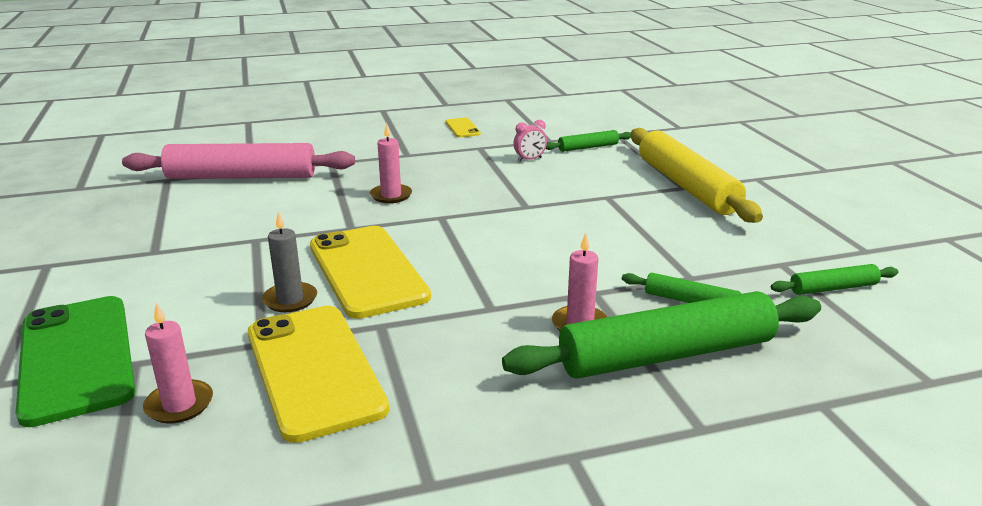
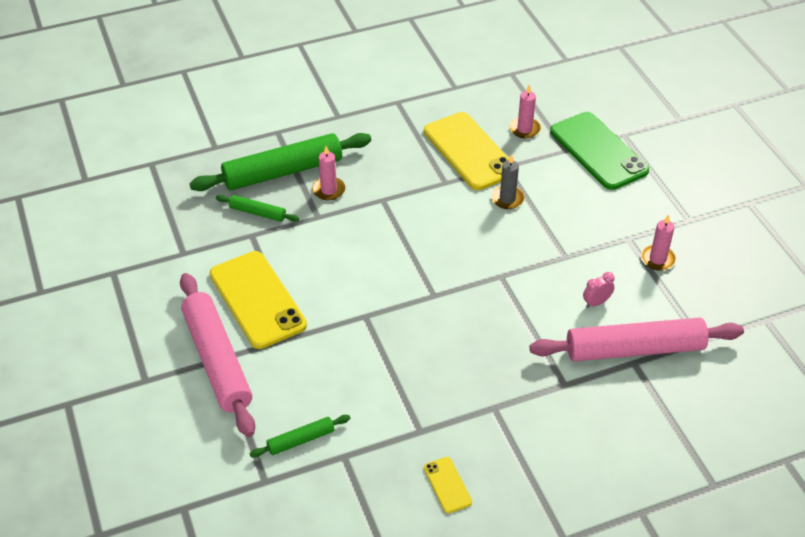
camera: 175 degrees right, 20 degrees up
yellow phone [310,226,431,319] -> yellow phone moved to [209,251,307,349]
pink candle [370,123,412,203] -> pink candle moved to [641,214,676,271]
pink clock [513,120,547,162] -> pink clock moved to [583,272,614,308]
yellow rolling pin [631,128,763,223] -> pink rolling pin [180,273,255,437]
green rolling pin [771,264,899,295] -> none

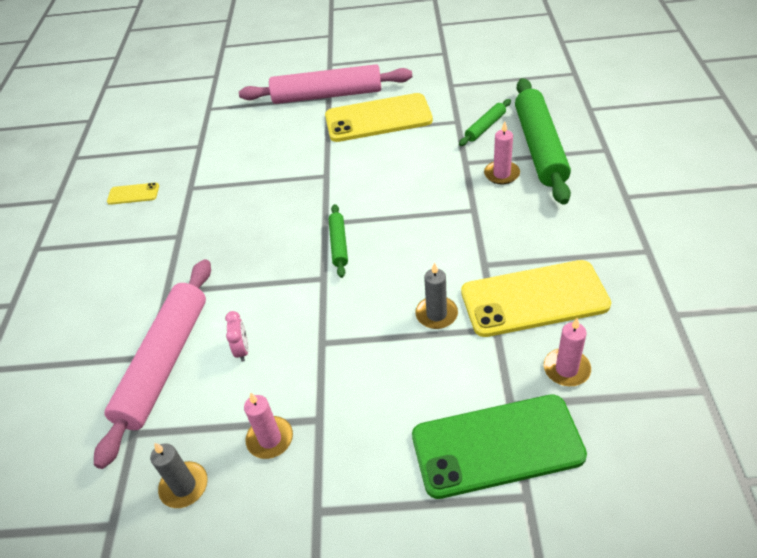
camera: 115 degrees right, 0 degrees up
green rolling pin [250,415,350,458] -> green rolling pin moved to [329,204,348,278]
none -> grey candle [150,443,208,508]

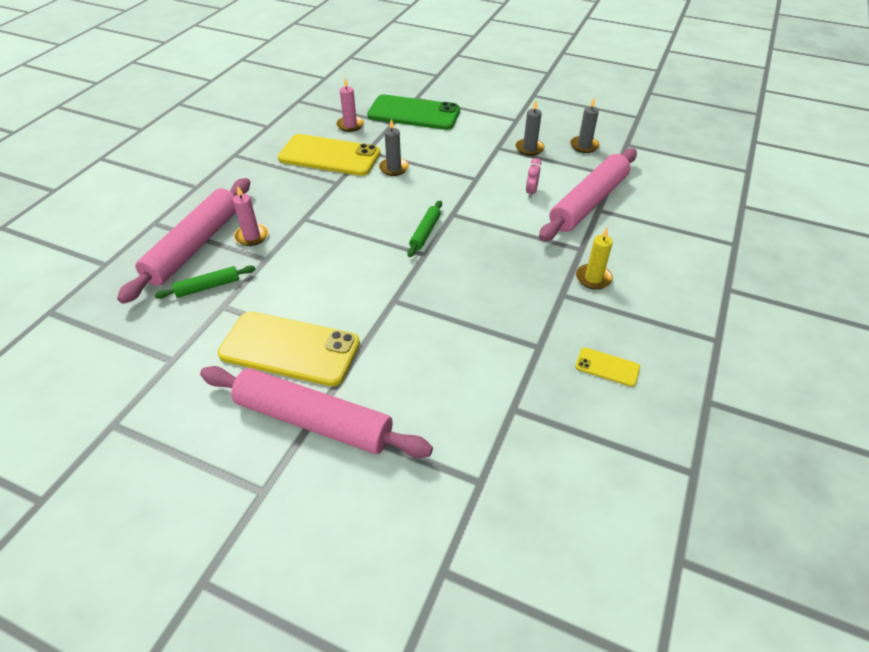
camera: 160 degrees left, 0 degrees up
pink candle [244,392,293,459] -> grey candle [516,101,545,156]
green rolling pin [515,78,571,205] -> pink rolling pin [117,178,250,304]
none -> yellow candle [576,227,613,290]

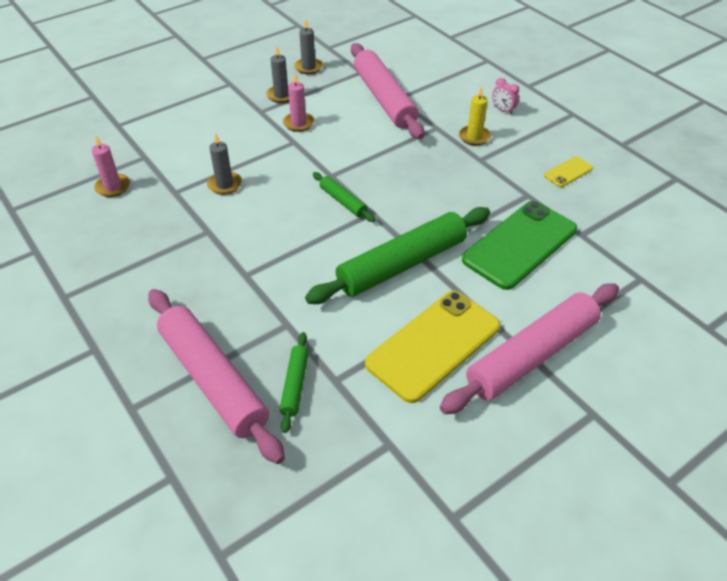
camera: 60 degrees left, 0 degrees up
pink candle [233,185,268,246] -> pink candle moved to [283,74,314,132]
yellow phone [278,134,380,176] -> none
green phone [367,95,460,130] -> green phone moved to [462,201,577,290]
pink clock [526,158,541,198] -> pink clock moved to [492,78,519,114]
none -> green rolling pin [305,207,490,304]

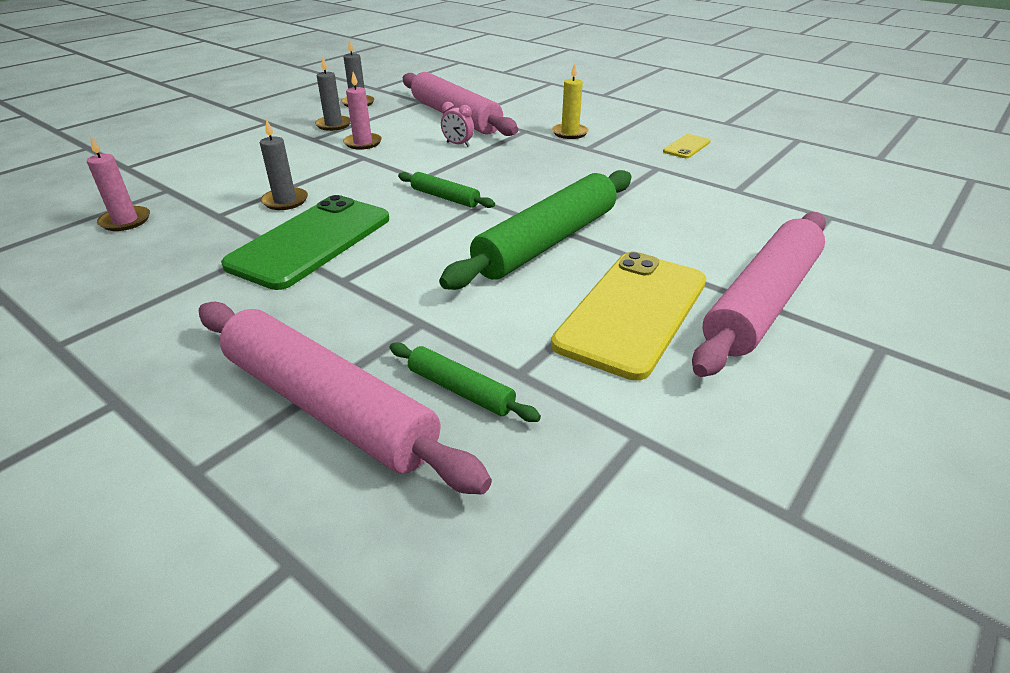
camera: 15 degrees left, 10 degrees down
green rolling pin [280,332,309,433] -> green rolling pin turned 45 degrees counterclockwise [390,342,541,422]
green phone [462,201,577,290] -> green phone moved to [221,195,389,290]
pink clock [492,78,519,114] -> pink clock moved to [441,102,474,147]

